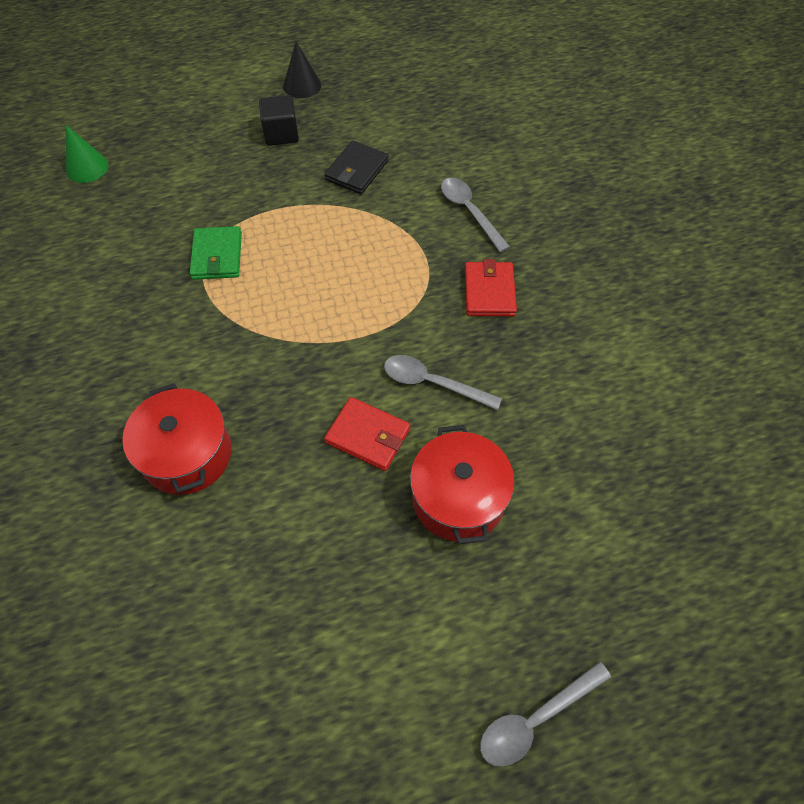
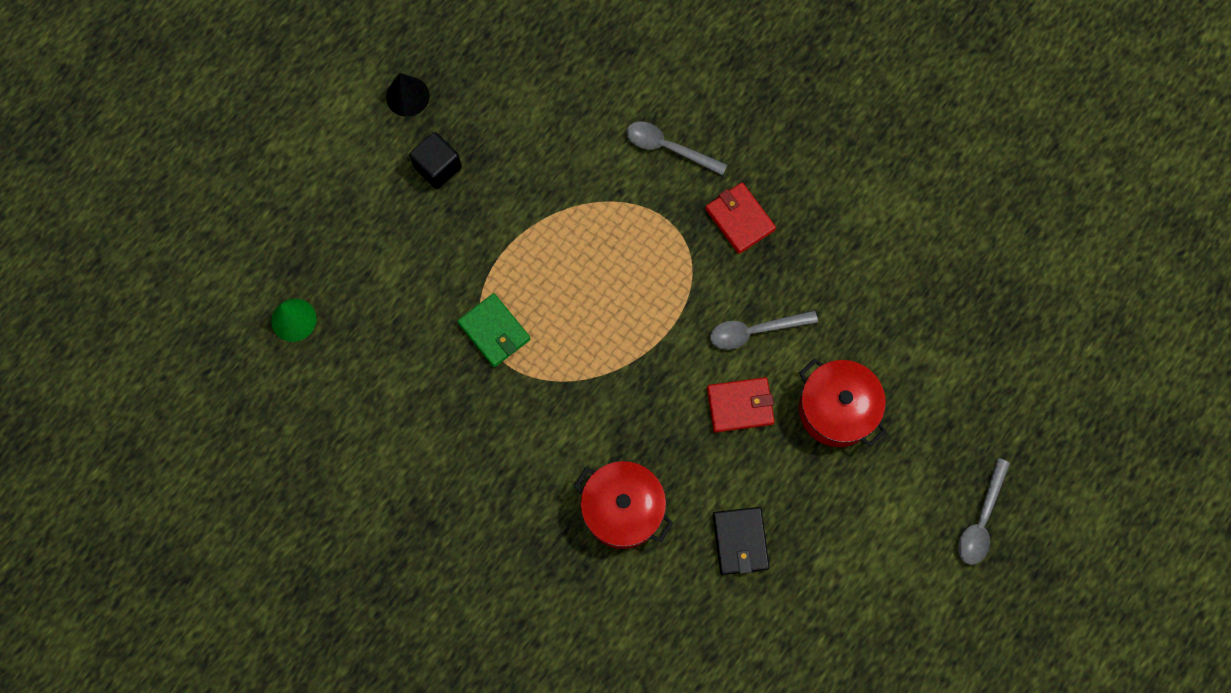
camera: 35 degrees left, 15 degrees up
black wallet [324,140,389,194] -> black wallet moved to [713,507,769,575]

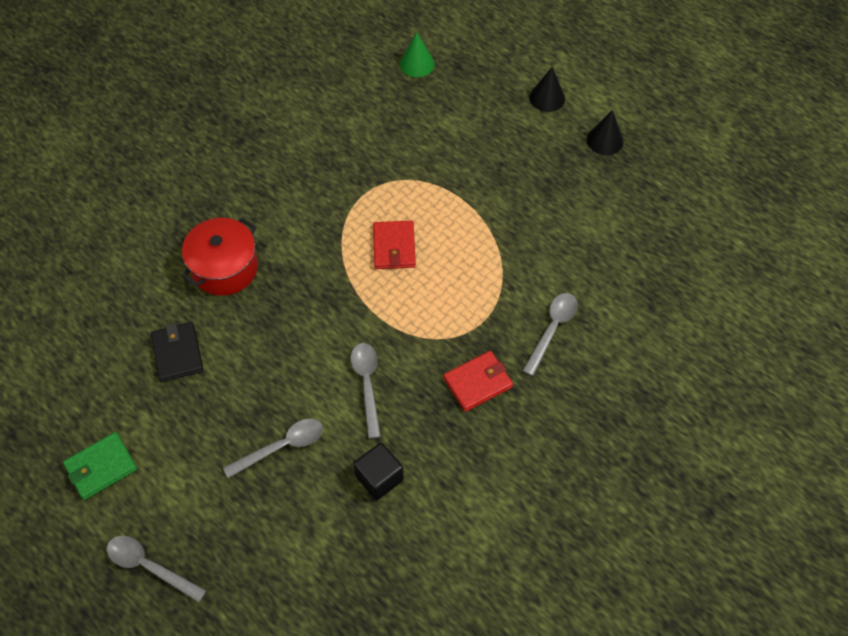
camera: 95 degrees right, 15 degrees down
black cube [410,132,462,189] -> black cube moved to [353,443,404,500]
green wallet [458,293,530,367] -> green wallet moved to [63,432,137,500]
red wallet [707,377,775,433] -> red wallet moved to [373,221,416,269]
black wallet [713,507,769,575] -> black wallet turned 75 degrees clockwise [151,322,203,382]
red pot [799,358,886,447] -> grey spoon [223,419,323,478]
none -> black cone [529,67,565,112]

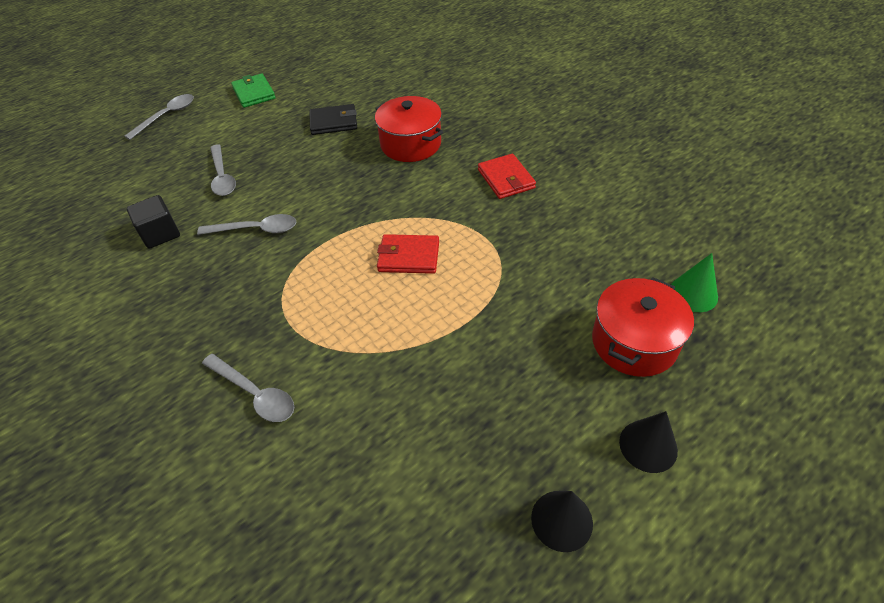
camera: 100 degrees right, 10 degrees down
red wallet [443,351,513,412] -> red wallet moved to [478,154,536,199]
none -> red pot [592,278,694,377]

